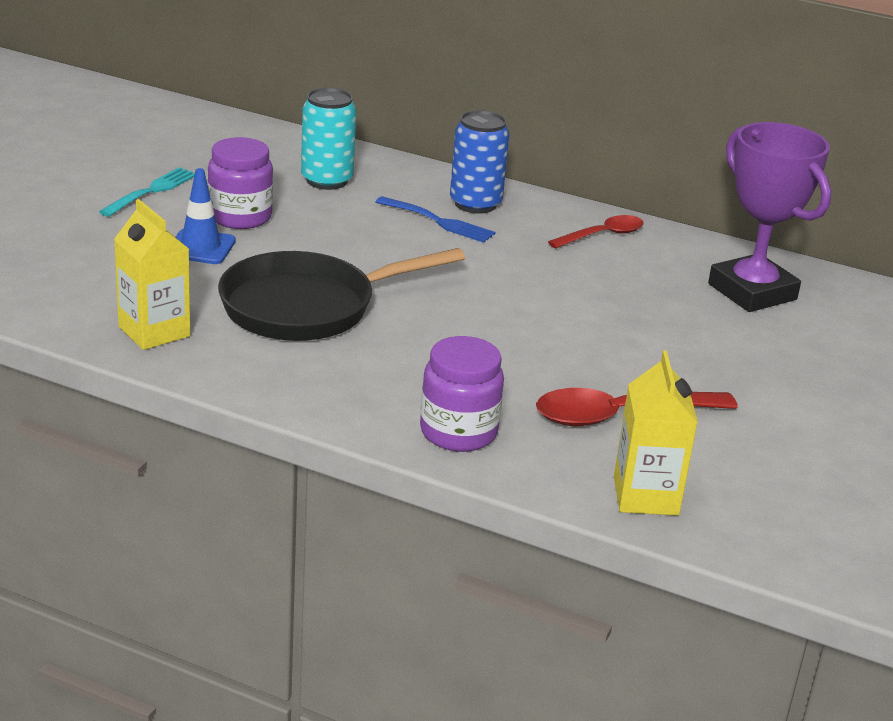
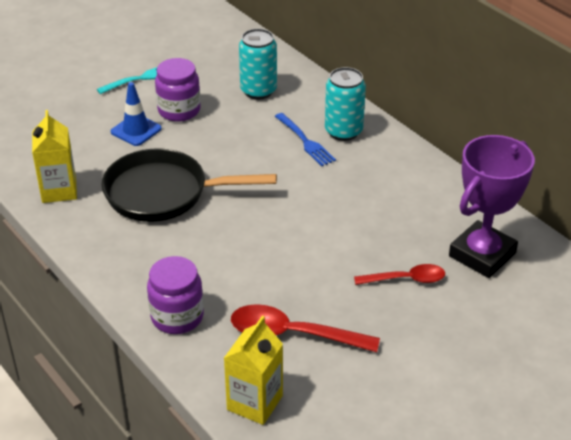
camera: 30 degrees right, 10 degrees up
blue can [450,110,509,214] -> turquoise can [325,67,366,141]
red spoon [548,215,644,249] -> red spoon moved to [354,264,445,285]
purple trophy [708,122,831,312] -> purple trophy turned 45 degrees clockwise [449,135,535,278]

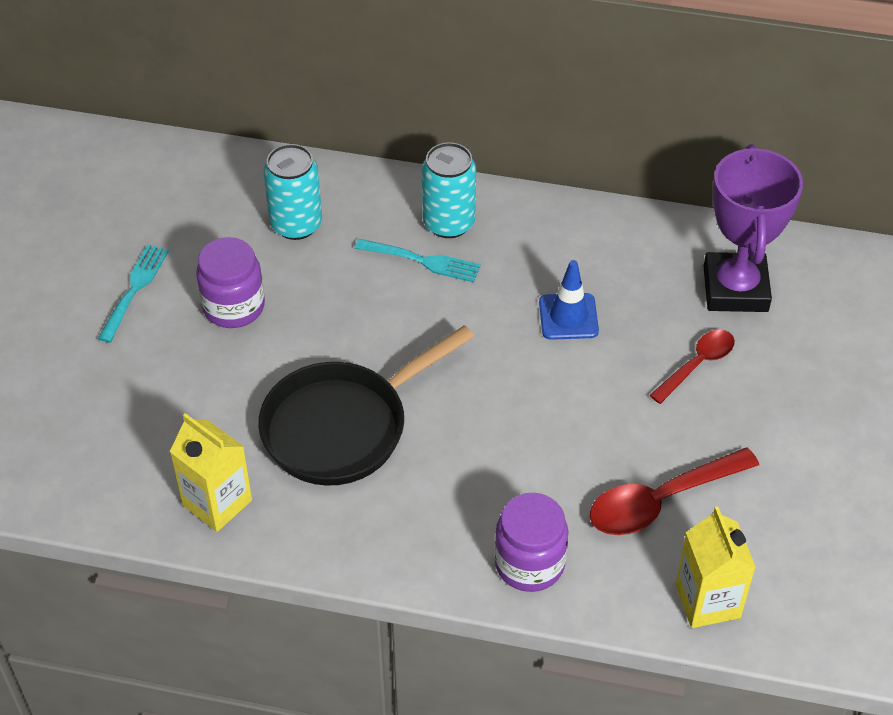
camera: 40 degrees left, 10 degrees up
blue traffic cone [111,82,162,146] -> blue traffic cone moved to [539,260,599,340]
blue fork [275,113,336,166] -> turquoise fork [355,239,481,282]

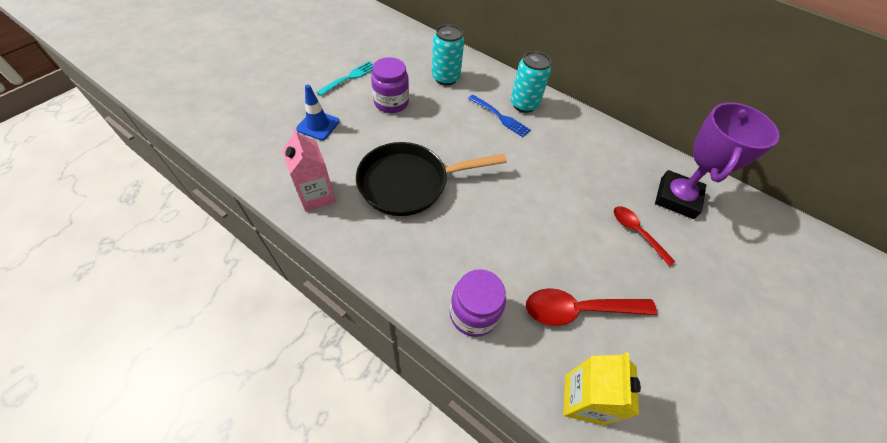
camera: 20 degrees right, 5 degrees up
yellow carton [170,413,252,532] -> pink carton [282,128,336,211]
turquoise fork [355,239,481,282] -> blue fork [468,95,531,137]
blue traffic cone [539,260,599,340] -> blue traffic cone moved to [296,84,339,140]
red spoon [650,329,735,404] -> red spoon turned 105 degrees counterclockwise [614,206,676,266]

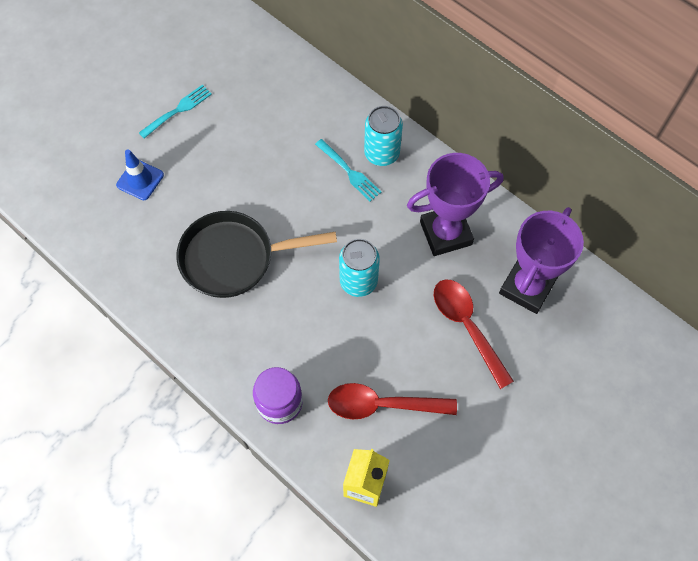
camera: 10 degrees right, 10 degrees up
pink carton [282,128,336,211] -> none
purple jar [371,57,409,113] -> none
turquoise can [432,24,464,85] -> turquoise can moved to [339,239,380,297]
blue fork [468,95,531,137] -> turquoise fork [315,139,382,201]
red spoon [614,206,676,266] -> red spoon [434,279,514,389], size x1.57
none -> purple trophy [407,153,503,256]

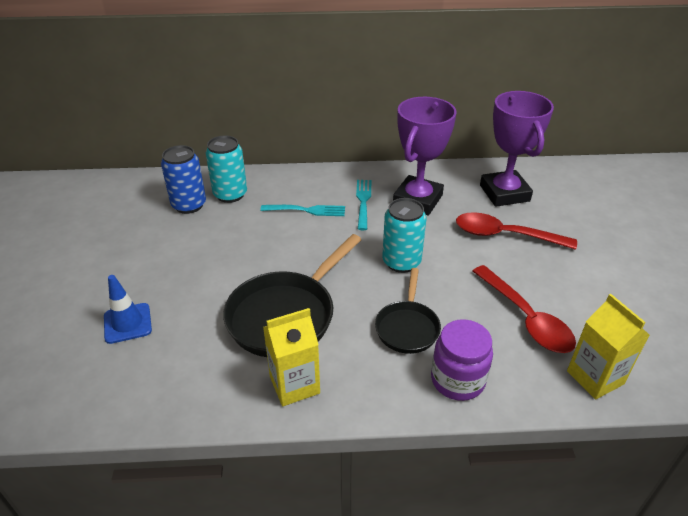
camera: 45 degrees left, 25 degrees down
turquoise fork [139,85,212,138] -> turquoise fork moved to [356,180,371,230]
red spoon [328,383,457,419] -> red spoon turned 75 degrees counterclockwise [473,265,576,353]
turquoise can [364,106,403,166] -> turquoise can moved to [206,136,247,203]
none -> blue can [161,145,206,214]
none -> yellow carton [263,308,320,406]
none -> black pan [375,268,441,354]

